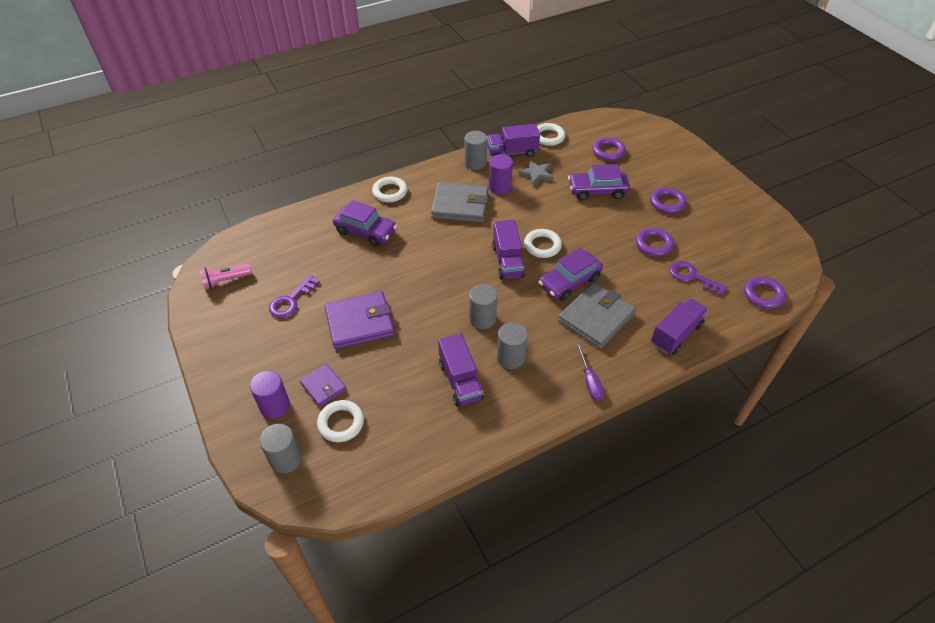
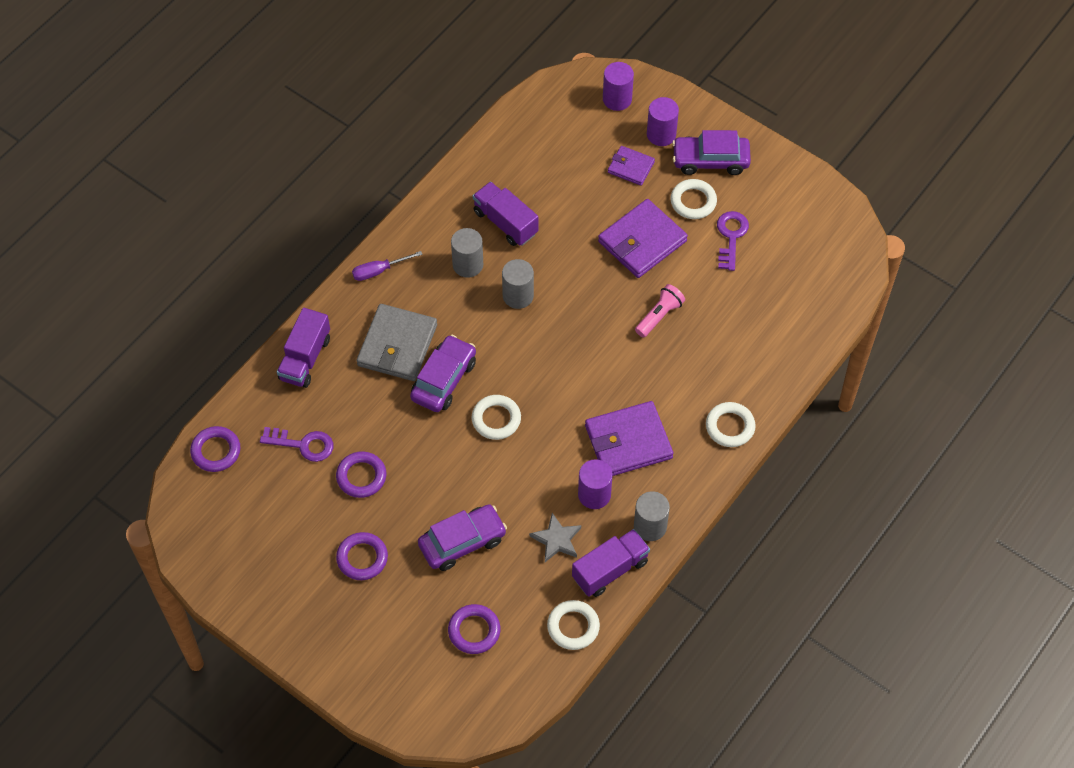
camera: 155 degrees right, 10 degrees up
pink flashlight [200,263,252,289] -> pink flashlight moved to [635,284,685,338]
grey cylinder [260,424,302,473] -> purple cylinder [603,62,634,111]
white ring [317,400,364,442] -> white ring moved to [670,179,717,219]
purple car [333,200,397,247] -> purple car moved to [672,130,751,175]
grey wallet [431,182,488,222] -> purple wallet [585,401,674,476]
purple truck [492,220,525,279] -> none
purple screwdriver [576,343,604,401] -> purple screwdriver turned 75 degrees counterclockwise [352,251,423,281]

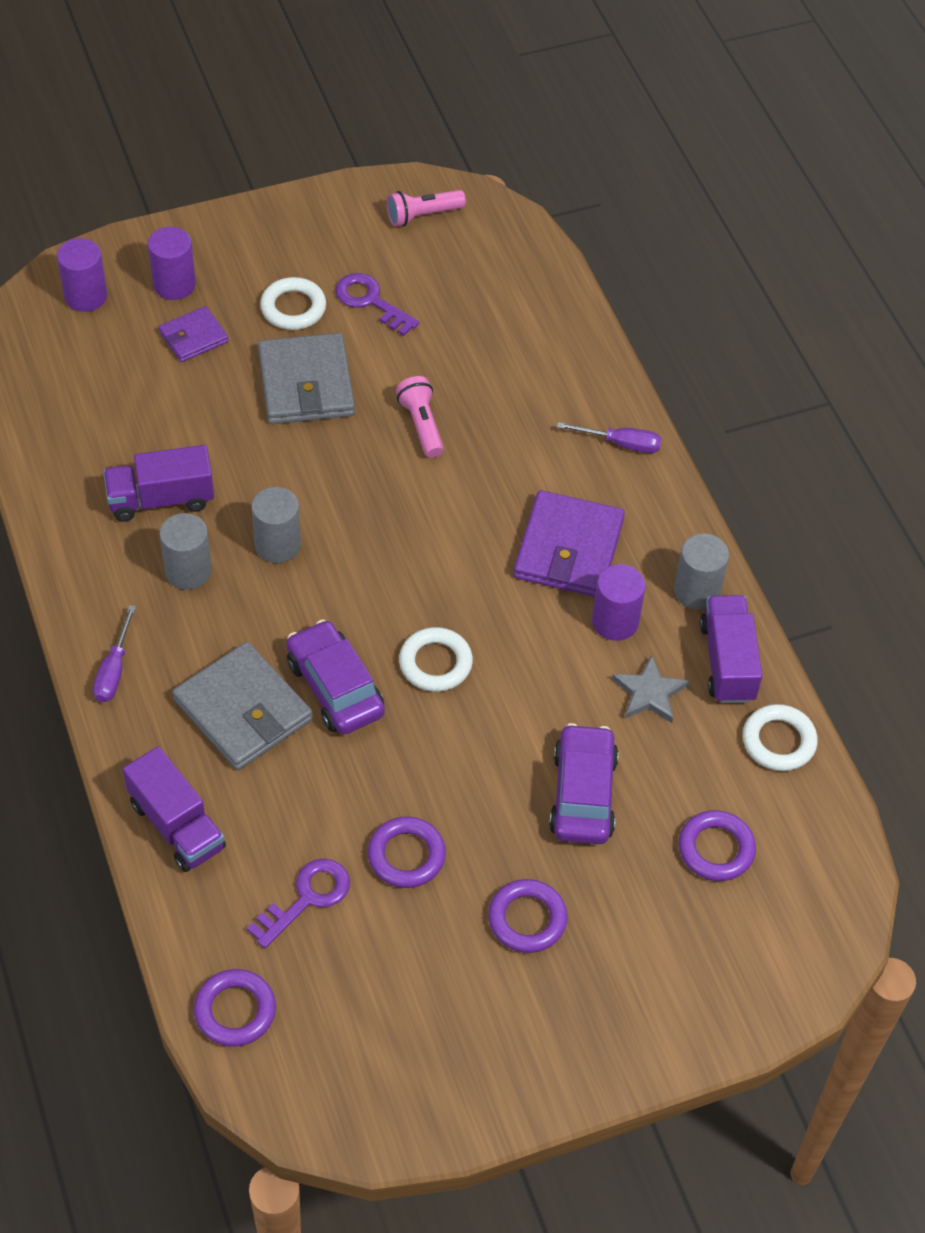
camera: 60 degrees left, 5 degrees down
purple wallet [598,199,688,278] -> grey wallet [258,333,355,424]
purple car [672,130,751,175] -> none
white ring [706,402,756,447] -> purple screwdriver [557,422,661,453]
none -> pink flashlight [387,190,466,227]

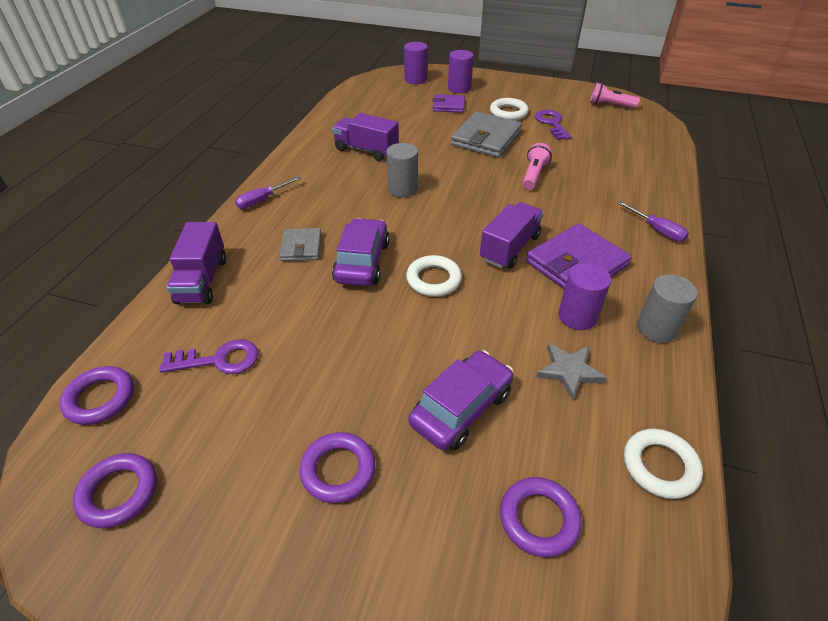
camera: 40 degrees right, 10 degrees down
grey cylinder [159,513,212,590] -> none
grey wallet [172,642,313,770] -> grey wallet [279,228,322,261], size x0.56
purple ring [368,816,446,888] -> purple ring moved to [73,453,157,528]
purple truck [700,595,762,703] -> purple truck moved to [480,202,544,269]

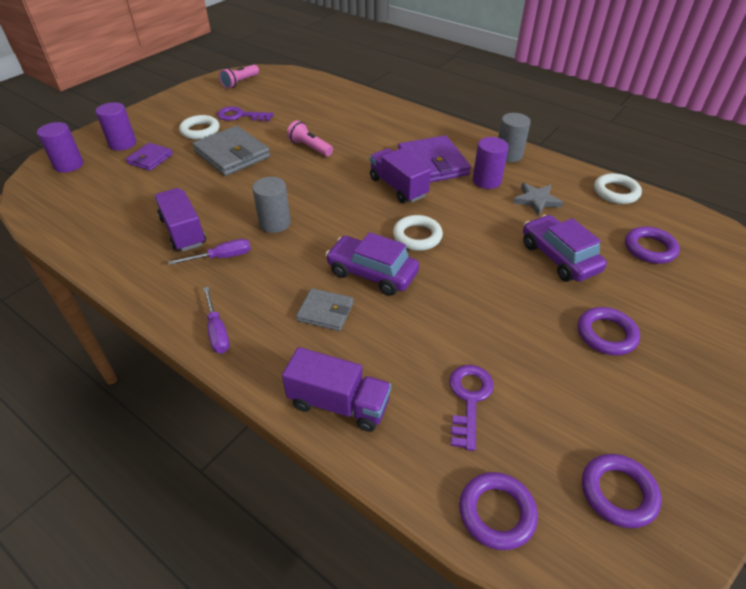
camera: 70 degrees left, 0 degrees up
purple truck [332,113,399,161] -> purple truck turned 105 degrees clockwise [154,188,206,252]
purple screwdriver [618,201,689,242] -> purple screwdriver moved to [168,239,251,265]

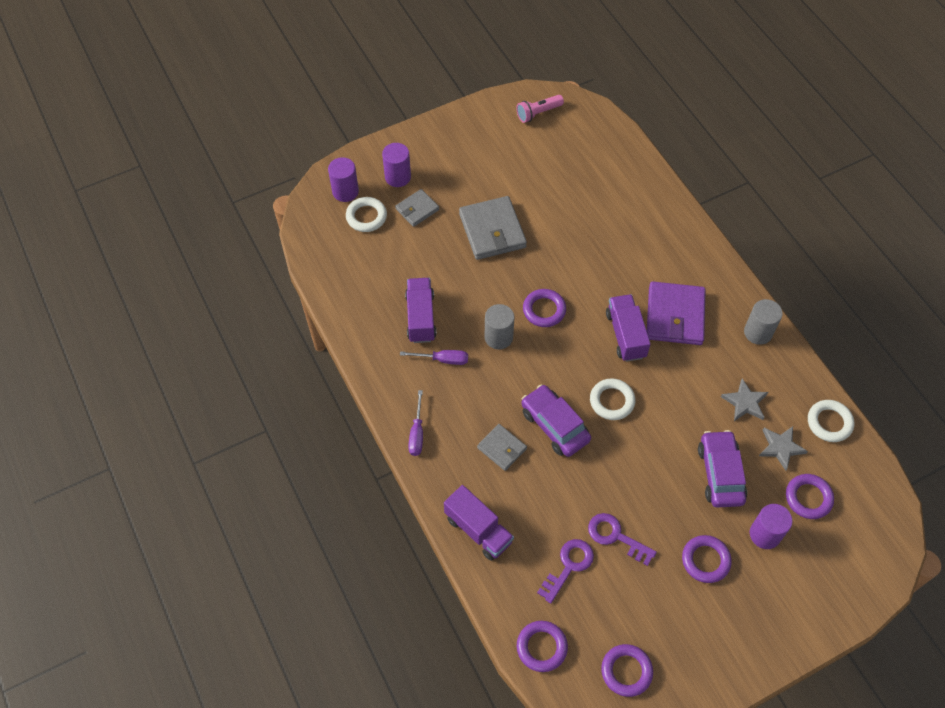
camera: 25 degrees right, 15 degrees up
purple wallet [126,143,173,171] -> grey wallet [395,189,439,227]
white ring [179,115,220,140] -> white ring moved to [346,197,387,232]
purple key [217,106,274,121] -> purple key moved to [588,513,657,566]
pink flashlight [287,120,333,157] -> none
purple cylinder [473,137,509,189] -> purple cylinder moved to [750,504,792,549]
none -> purple ring [523,289,566,327]
none -> grey star [759,426,808,471]

